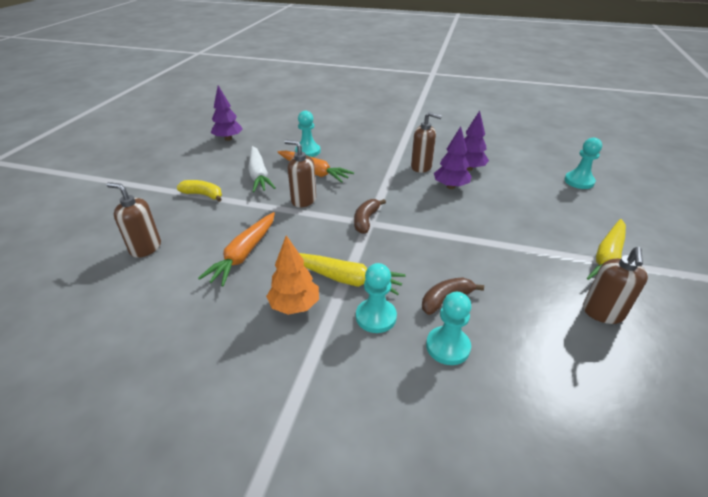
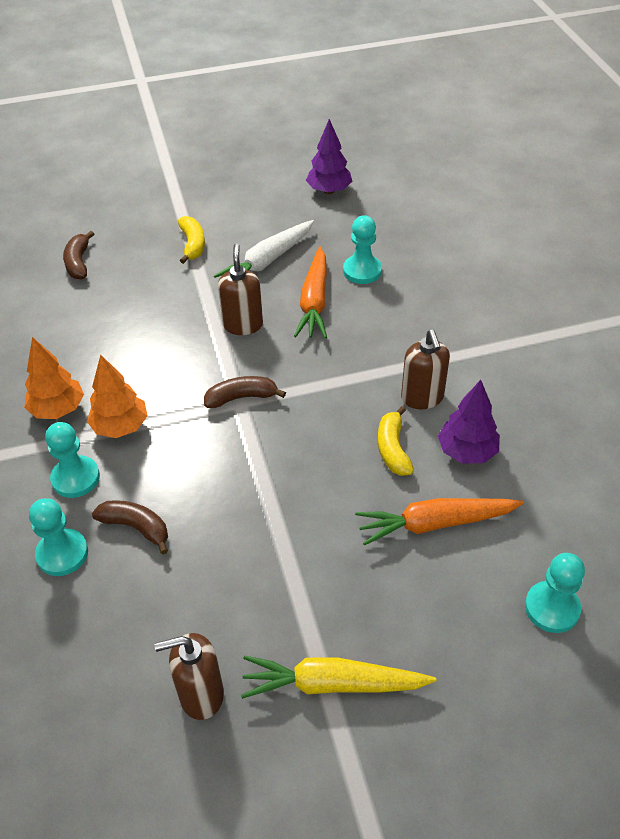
camera: 60 degrees right, 10 degrees up
brown soap dispenser [107,182,161,258] -> brown banana [63,231,94,280]
orange carrot [198,212,275,286] -> orange carrot moved to [355,498,524,546]
yellow carrot [299,253,406,295] -> orange tree [87,355,148,438]
purple tree [434,126,472,189] -> yellow banana [378,406,414,476]

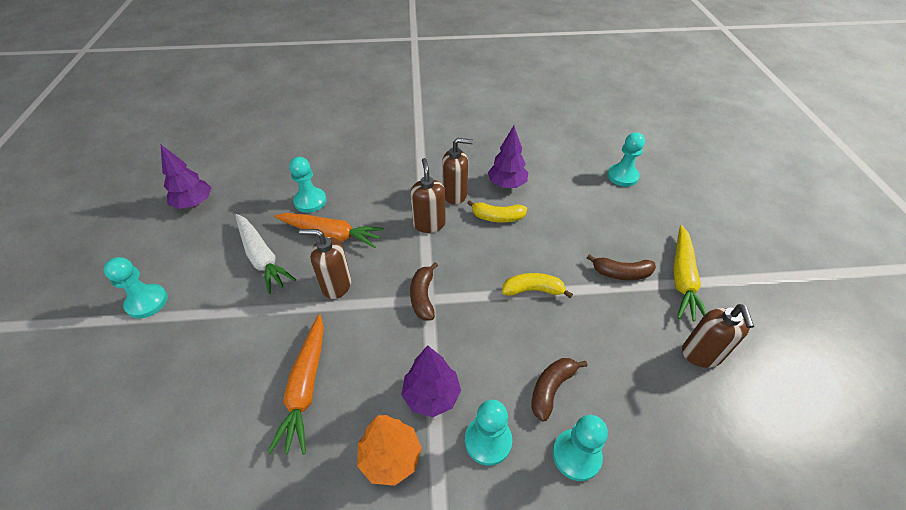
camera: 80 degrees left, 0 degrees up
brown banana [63,231,94,280] -> brown banana moved to [587,254,656,280]
orange tree [87,355,148,438] -> purple tree [401,345,461,417]
yellow banana [178,216,205,264] -> yellow banana moved to [502,273,573,298]
orange carrot [355,498,524,546] -> orange carrot moved to [267,314,324,454]
none -> turquoise pawn [104,257,168,318]
none -> brown soap dispenser [410,158,446,233]

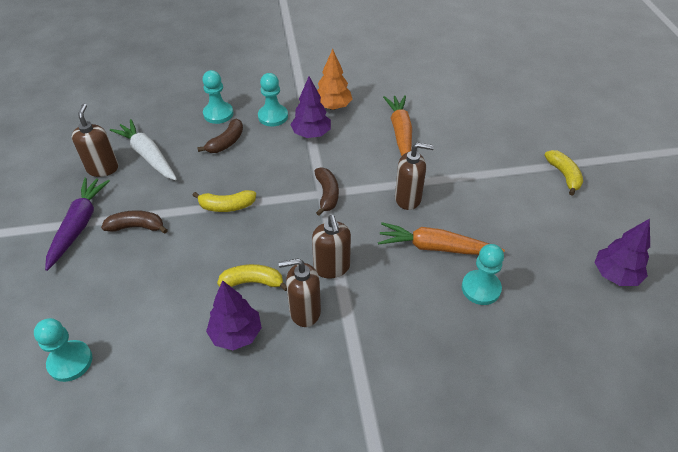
camera: 175 degrees right, 0 degrees up
turquoise pawn [104,257,168,318] -> yellow banana [544,150,583,196]
white carrot [235,214,296,294] -> white carrot moved to [110,119,177,180]
yellow carrot [673,225,707,321] -> purple carrot [45,178,110,271]

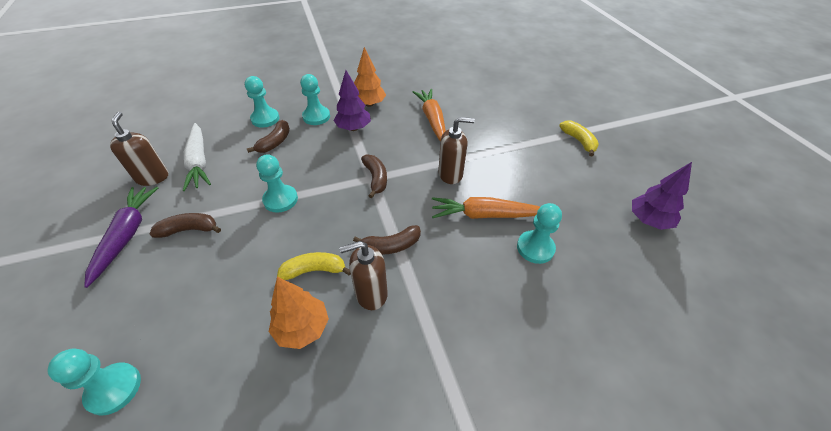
camera: 10 degrees left, 0 degrees up
white carrot [110,119,177,180] -> white carrot turned 150 degrees counterclockwise [183,123,211,191]
yellow banana [192,190,256,212] -> turquoise pawn [256,154,298,213]
purple tree [206,281,262,350] -> orange tree [269,277,329,349]
brown soap dispenser [312,215,351,278] -> brown banana [353,225,421,255]

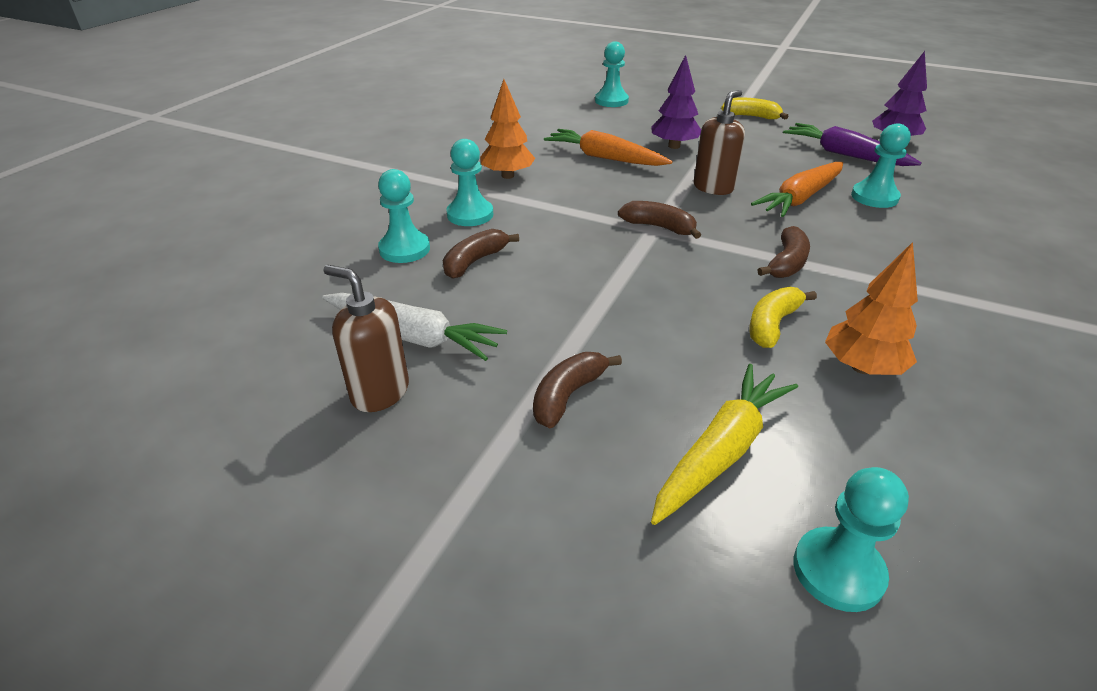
camera: 45 degrees left, 10 degrees down
purple carrot [84,187,158,288] -> purple carrot moved to [783,123,922,166]
brown banana [247,120,290,153] -> brown banana turned 120 degrees counterclockwise [443,229,519,279]
turquoise pawn [256,154,298,213] -> turquoise pawn moved to [595,41,629,107]
purple tree [333,70,371,131] -> purple tree moved to [651,55,701,149]
brown soap dispenser [339,241,388,310] -> none
none -> yellow carrot [651,364,798,525]

